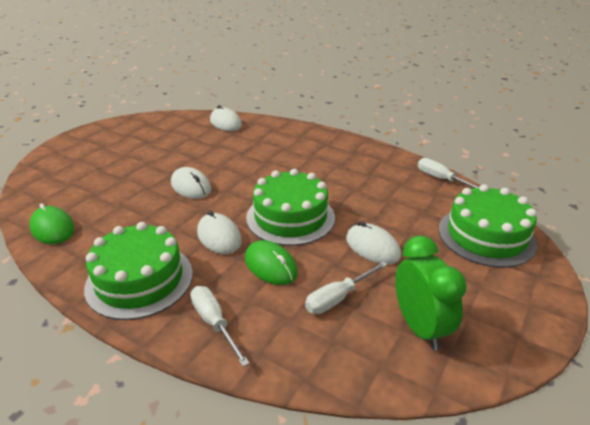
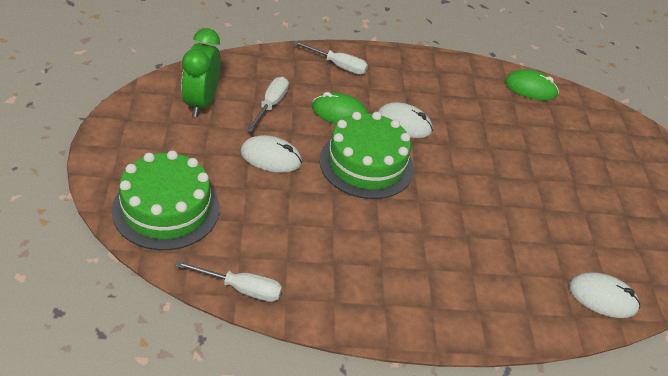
camera: 140 degrees right, 10 degrees up
green cake [84,222,193,320] -> none
white mouse [171,167,211,199] -> none
green clock [395,236,467,351] -> green clock turned 60 degrees clockwise [181,28,221,117]

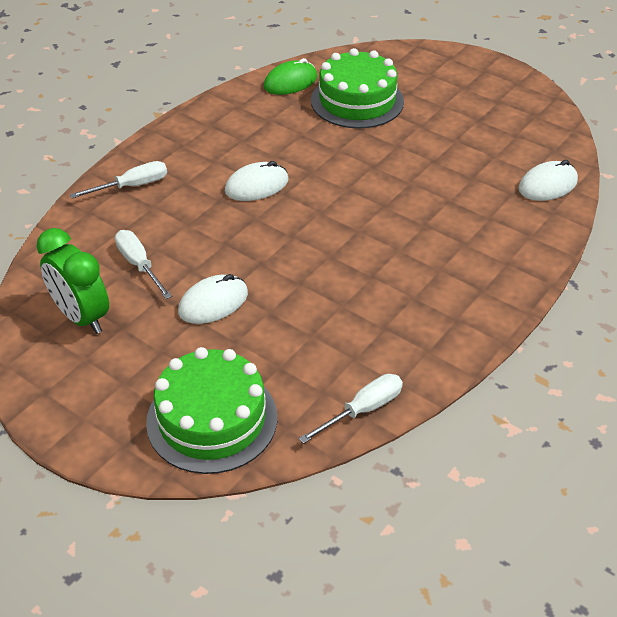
camera: 45 degrees left, 0 degrees up
green mouse [312,92,368,124] -> none
green cake [319,112,414,199] -> green cake moved to [311,48,404,129]

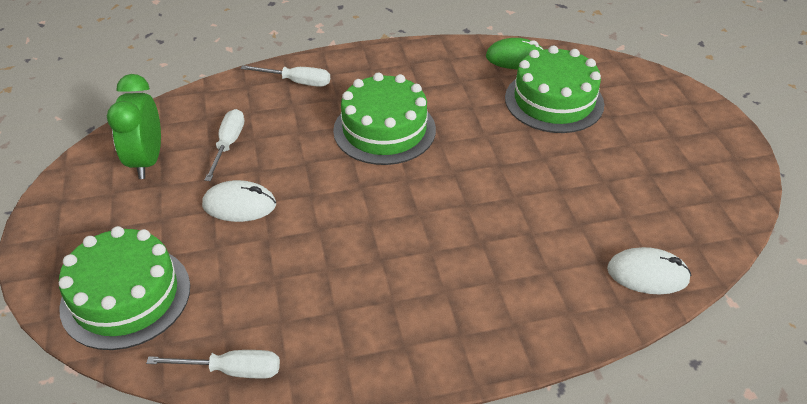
camera: 40 degrees right, 0 degrees up
white mouse [225,161,289,201] -> green cake [333,73,436,165]

